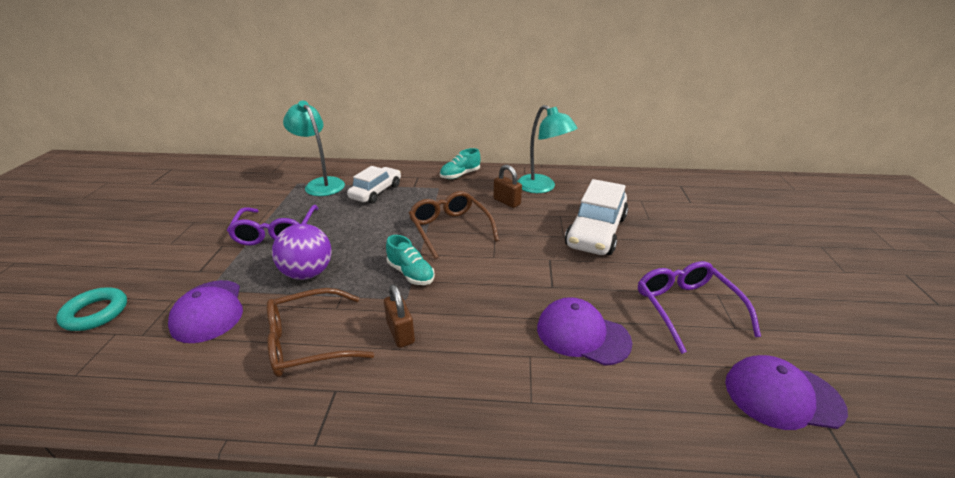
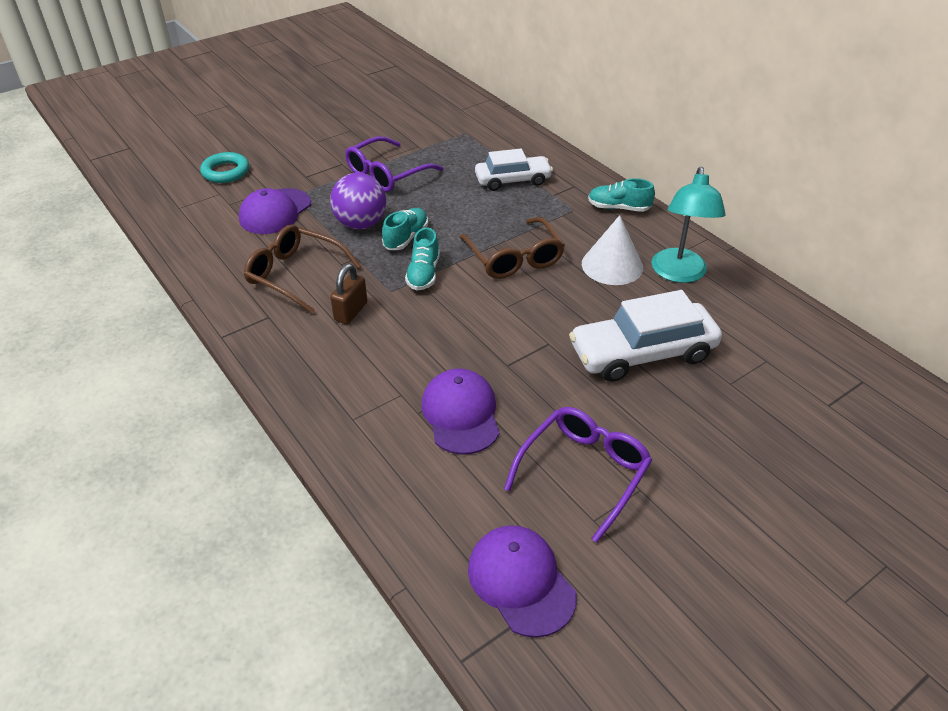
camera: 50 degrees right, 10 degrees up
turquoise lamp [283,101,345,196] -> none
brown glasses [409,191,499,259] -> brown glasses turned 135 degrees clockwise [459,217,565,279]
brown padlock [493,165,522,208] -> white cone [582,215,643,285]
none -> turquoise shoe [382,208,428,250]

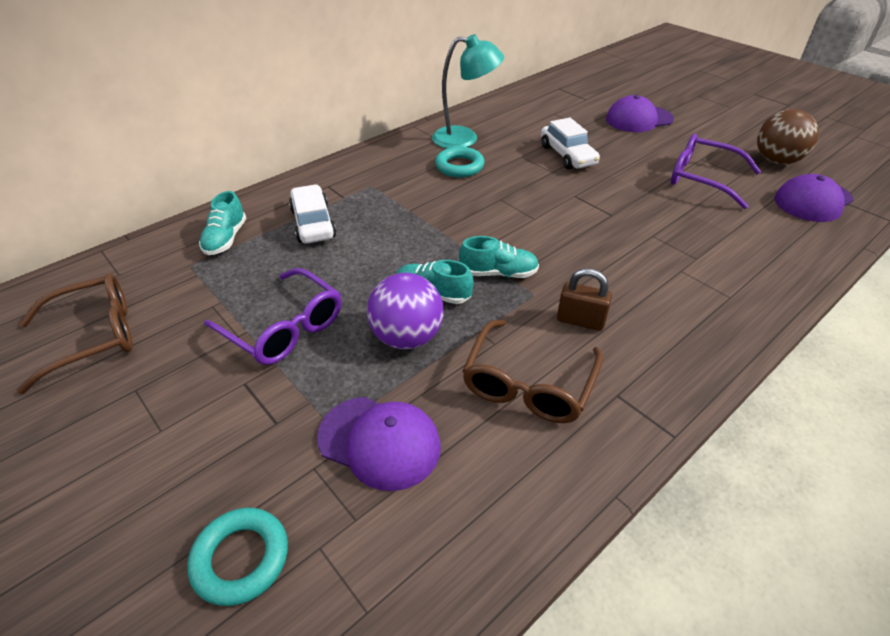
camera: 95 degrees left, 0 degrees up
purple cap [422,368,500,455] -> purple cap moved to [606,95,674,132]
brown glasses [459,217,565,279] -> brown glasses moved to [16,273,133,394]
white car [569,290,722,382] -> white car [541,118,600,169], size x0.66
white cone [582,215,643,285] -> turquoise ring [435,147,484,177]
turquoise shoe [588,178,655,212] -> turquoise shoe moved to [199,191,246,255]
none -> brown ball [757,109,819,165]

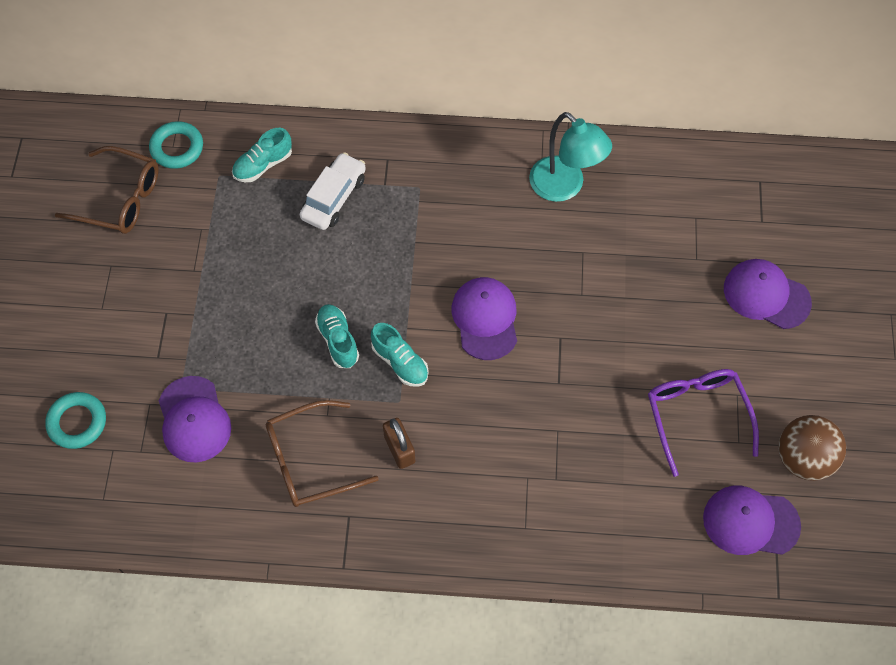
camera: 45 degrees right, 20 degrees up
purple glasses [204,268,342,365] -> none
purple ball [367,273,444,349] -> none
turquoise ring [435,147,484,177] -> turquoise ring moved to [149,121,203,169]
white car [541,118,600,169] -> none
none -> purple cap [452,277,517,360]

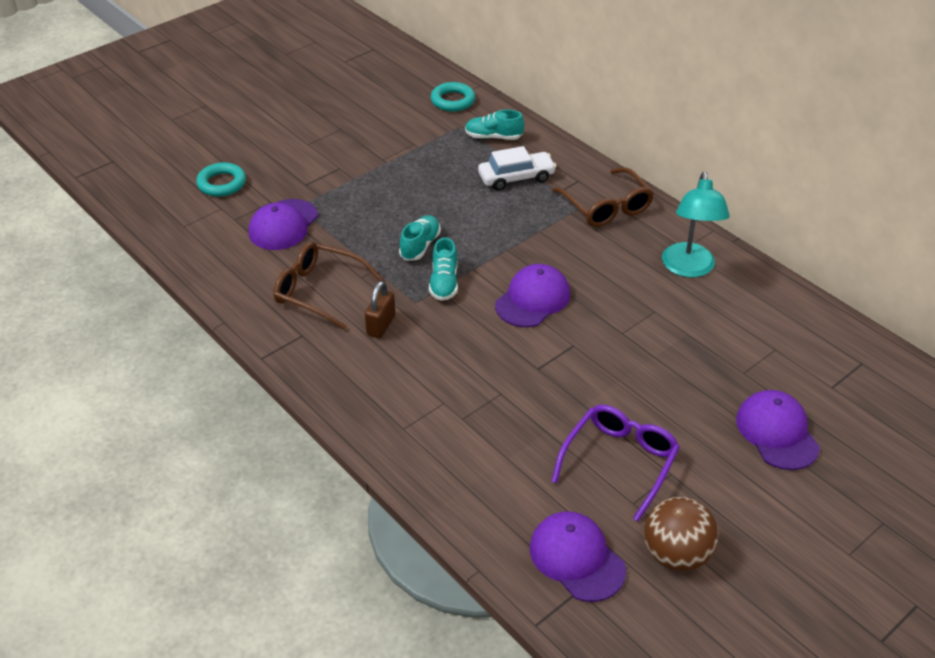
camera: 45 degrees right, 20 degrees down
brown glasses [55,146,159,234] -> brown glasses moved to [552,167,654,227]

